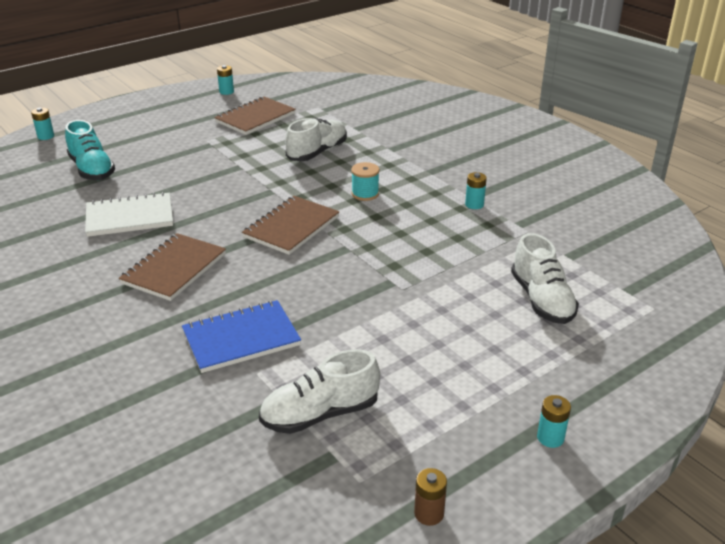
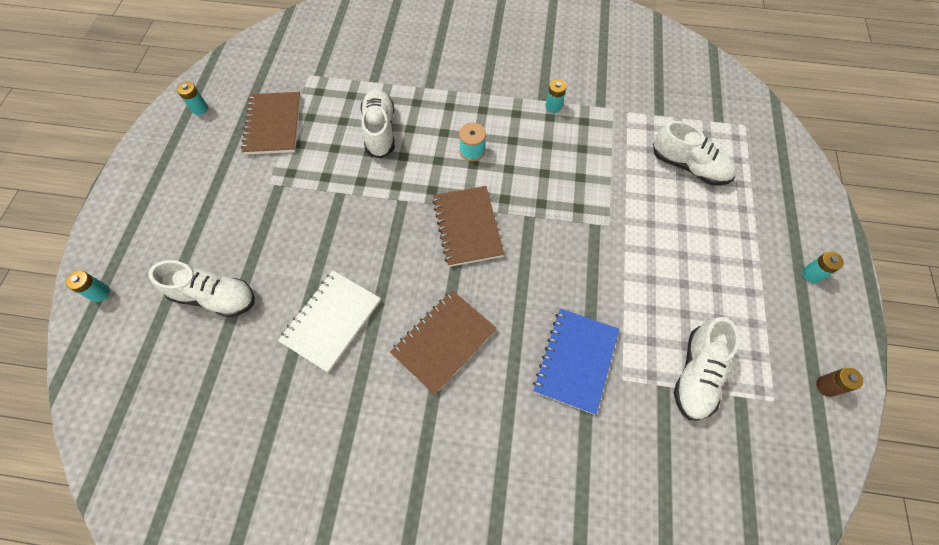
camera: 45 degrees left, 30 degrees up
turquoise shoe [65,120,115,180] -> white shoe [148,260,255,318]
brown notebook [119,233,226,301] -> brown notebook turned 60 degrees clockwise [390,290,497,395]

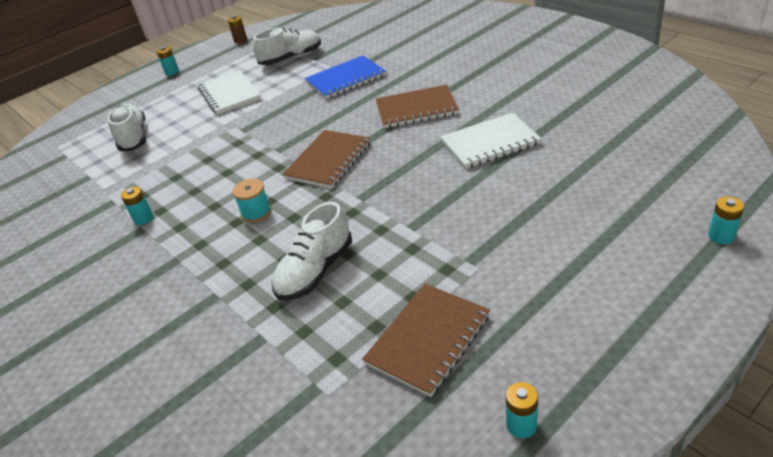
camera: 135 degrees left, 25 degrees down
white shoe [148,260,255,318] -> none
none -> white notebook [198,70,261,115]

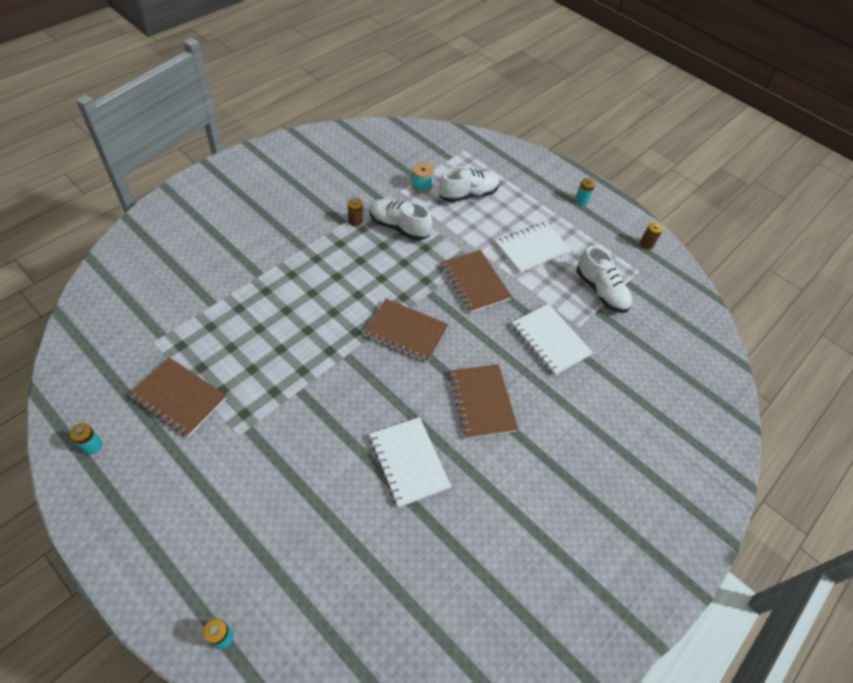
camera: 75 degrees right, 15 degrees up
turquoise battery [121,187,153,225] -> brown battery [348,198,363,226]
turquoise spool [233,179,271,223] -> turquoise spool moved to [412,163,434,193]
white shoe [272,202,352,300] -> white shoe moved to [369,199,432,240]
blue notebook [305,56,386,99] -> white notebook [512,304,593,375]
none -> brown notebook [441,250,512,313]

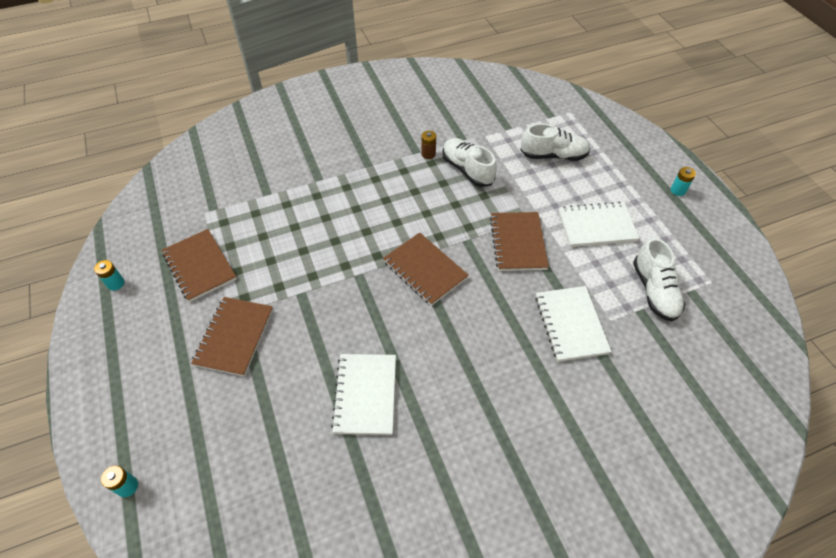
camera: 30 degrees right, 0 degrees up
turquoise spool [412,163,434,193] -> none
brown notebook [449,364,518,439] -> brown notebook moved to [191,297,273,377]
brown battery [640,222,663,250] -> none

